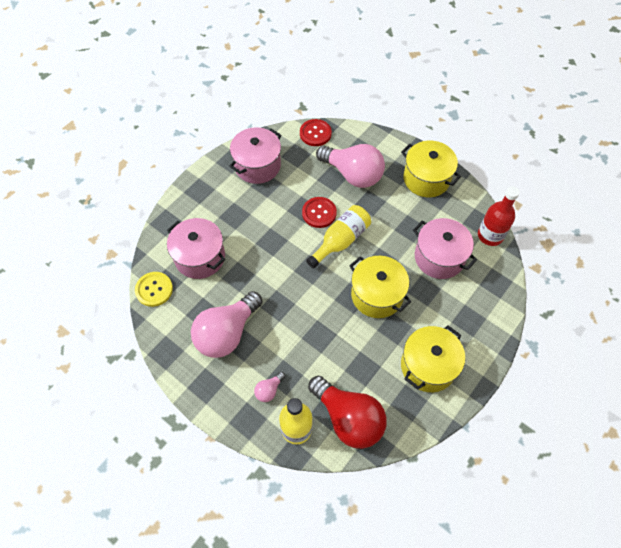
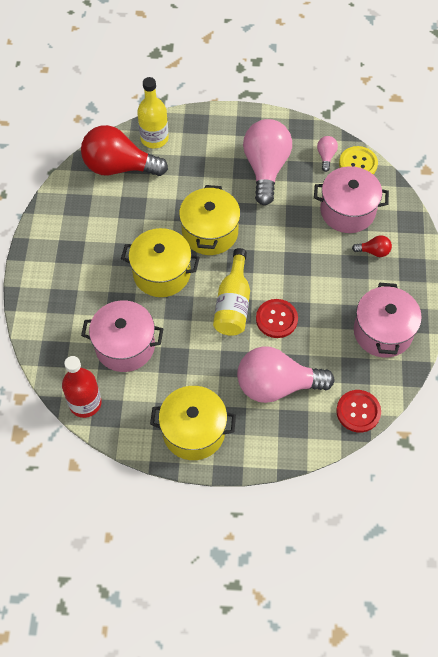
camera: 145 degrees right, 0 degrees up
pink light bulb [254,372,285,402] -> pink light bulb moved to [317,136,338,172]
yellow pot [401,326,465,392] -> yellow pot moved to [179,185,240,255]
none -> red light bulb [352,235,392,257]

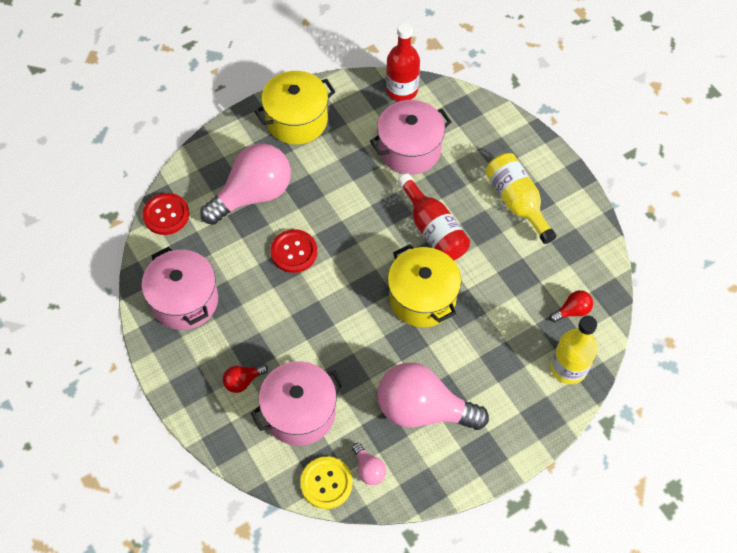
camera: 145 degrees right, 0 degrees up
red light bulb [81,125,168,176] -> red light bulb [550,290,593,322], size x0.43
yellow pot [121,228,200,297] -> red bottle [398,174,470,261]
yellow bottle [213,248,250,336] -> yellow bottle moved to [485,153,557,244]
pink light bulb [243,119,292,205] -> pink light bulb turned 135 degrees clockwise [378,363,489,430]

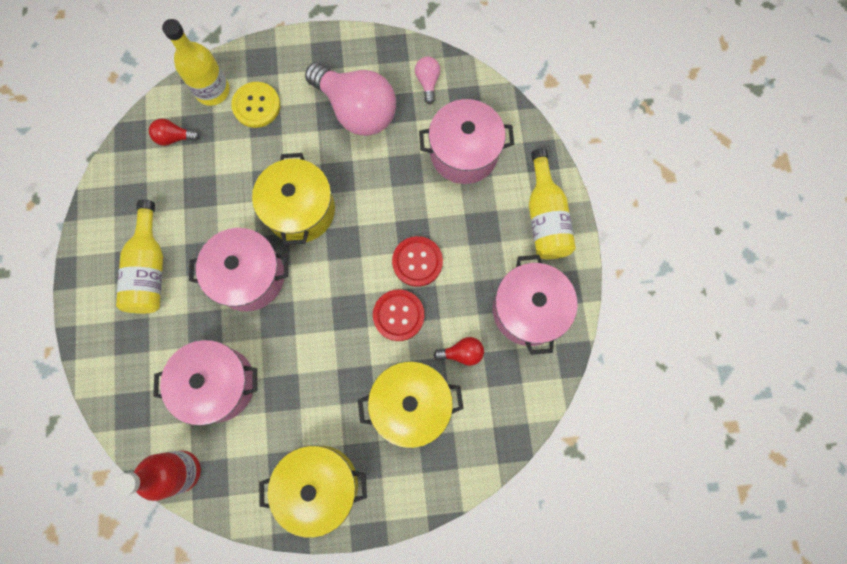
camera: 155 degrees left, 15 degrees up
red button [142,193,189,235] -> red button moved to [392,236,443,287]
pink light bulb [200,143,291,225] -> yellow pot [358,361,463,448]
red light bulb [223,364,268,393] -> red light bulb moved to [434,337,484,366]
yellow button [300,457,353,509] -> yellow button moved to [231,82,280,128]
red bottle [398,174,470,261] -> pink pot [189,228,288,312]
none -> yellow bottle [529,148,576,259]

